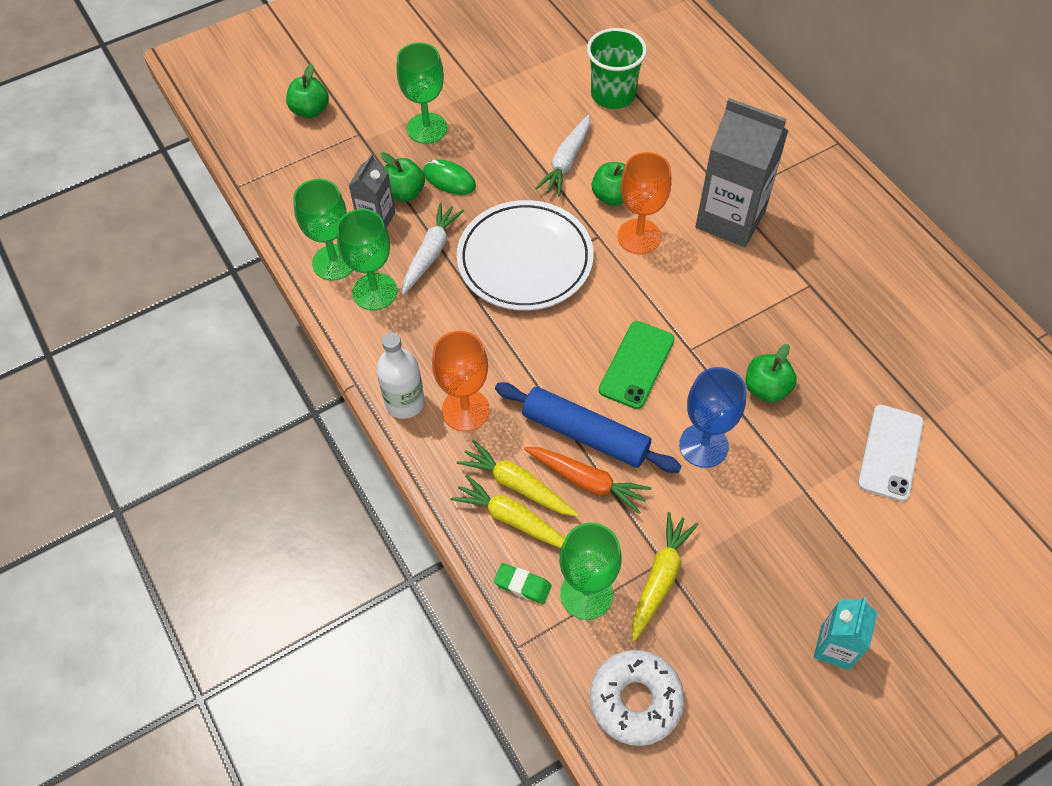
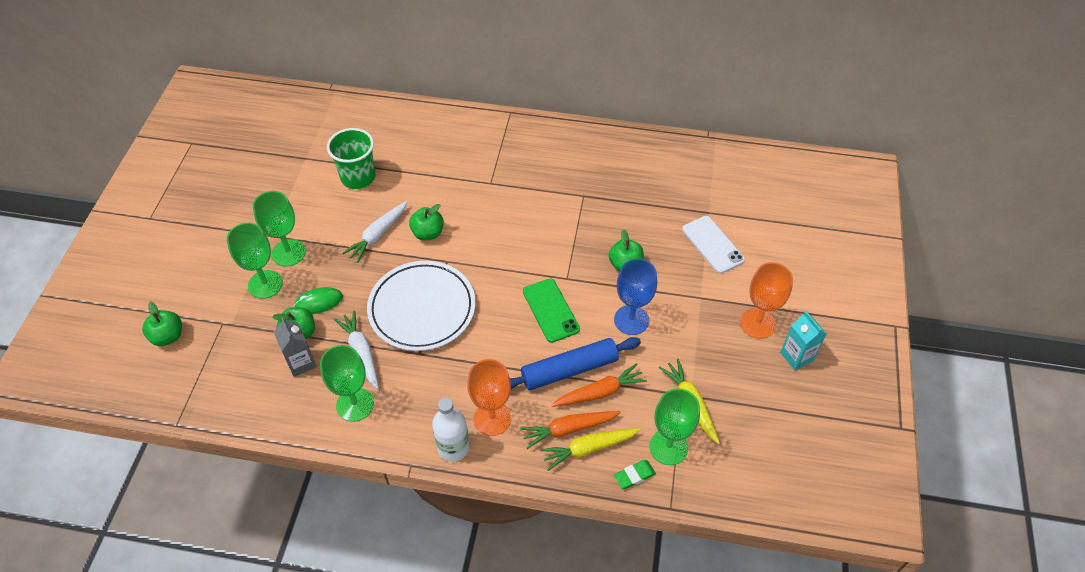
camera: 50 degrees left, 5 degrees down
green goblet [293,179,353,280] -> green goblet moved to [253,191,306,267]
yellow carrot [457,440,579,517] -> orange carrot [520,411,621,449]
white carrot [535,115,590,196] -> white carrot turned 60 degrees clockwise [342,201,407,263]
white donut [590,650,684,746] -> none
orange goblet [618,152,672,254] -> orange goblet moved to [740,262,793,339]
grey carton [695,98,789,247] -> none

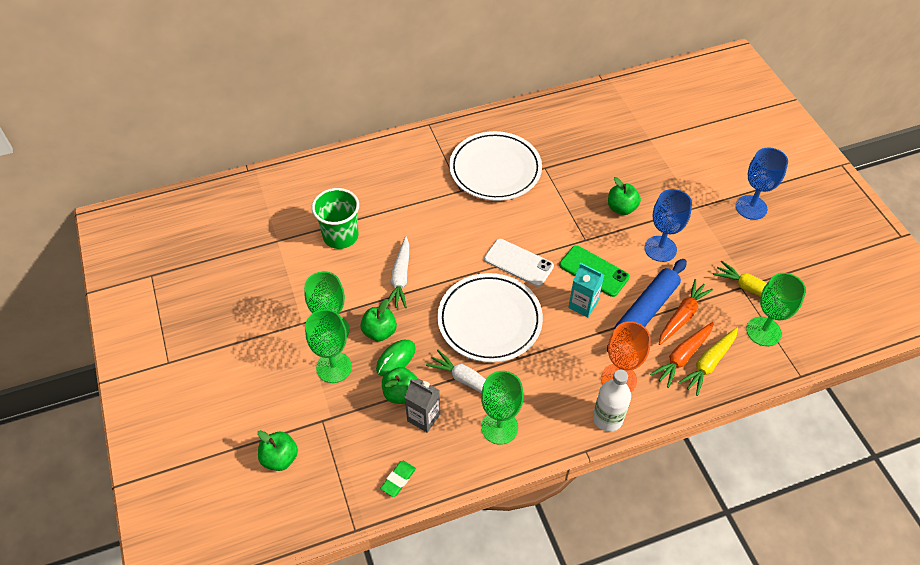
camera: 30 degrees left, 0 degrees up
green apple [409,204,444,240] -> green apple moved to [360,299,397,341]
green eraser [614,460,656,489] -> green eraser moved to [380,461,416,497]
white phone [682,216,745,274] -> white phone moved to [484,239,554,287]
orange goblet [740,262,793,339] -> blue goblet [736,147,788,220]
turquoise carton [780,311,826,370] -> turquoise carton moved to [568,263,604,317]
none -> white plate [449,131,542,201]

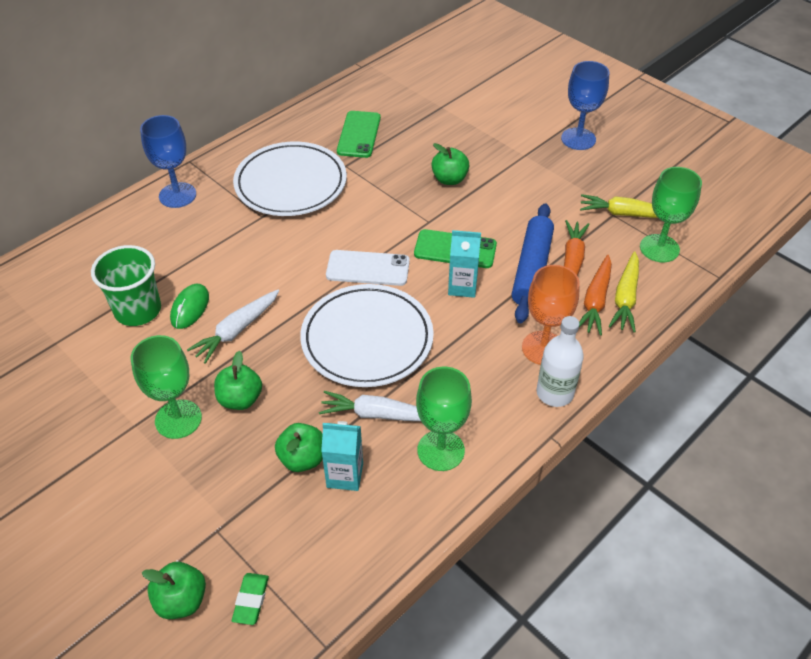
camera: 25 degrees left, 5 degrees down
green goblet [305,309,352,383] -> none
green mouse [376,340,416,376] -> green mouse moved to [170,284,209,329]
green eraser [380,461,416,497] -> green eraser moved to [232,573,269,625]
white carrot [388,236,409,308] -> white carrot turned 60 degrees clockwise [187,290,279,364]
grey carton [404,378,440,433] -> turquoise carton [321,421,363,491]
blue goblet [644,189,692,262] -> blue goblet moved to [140,115,196,208]
none -> green phone [337,111,381,158]

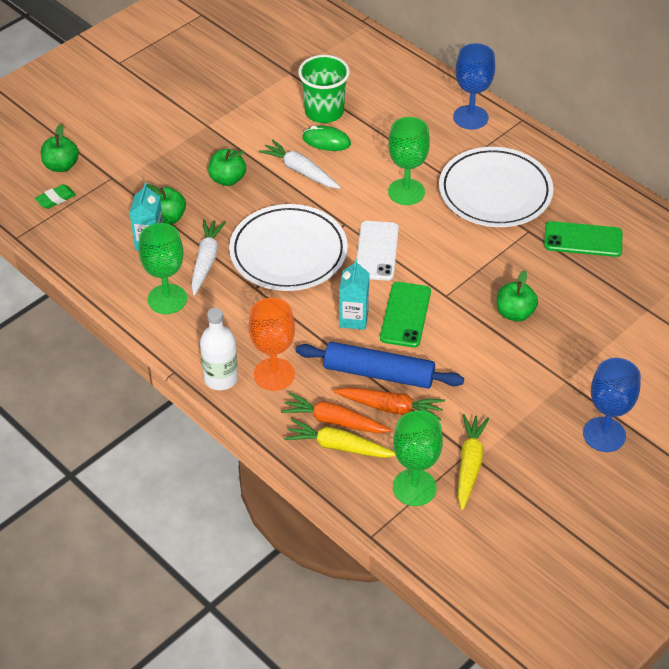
camera: 90 degrees right, 0 degrees up
green goblet [131,335,202,439] -> green goblet moved to [388,117,430,205]
green eraser [232,573,269,625] -> green eraser turned 45 degrees counterclockwise [35,184,76,209]

